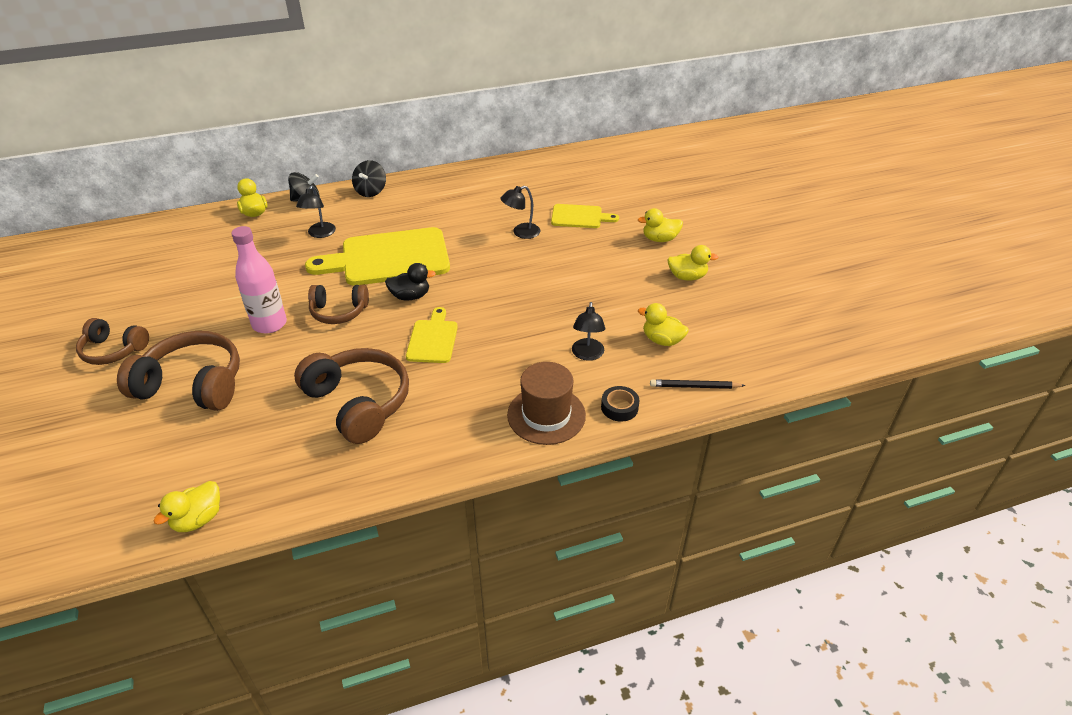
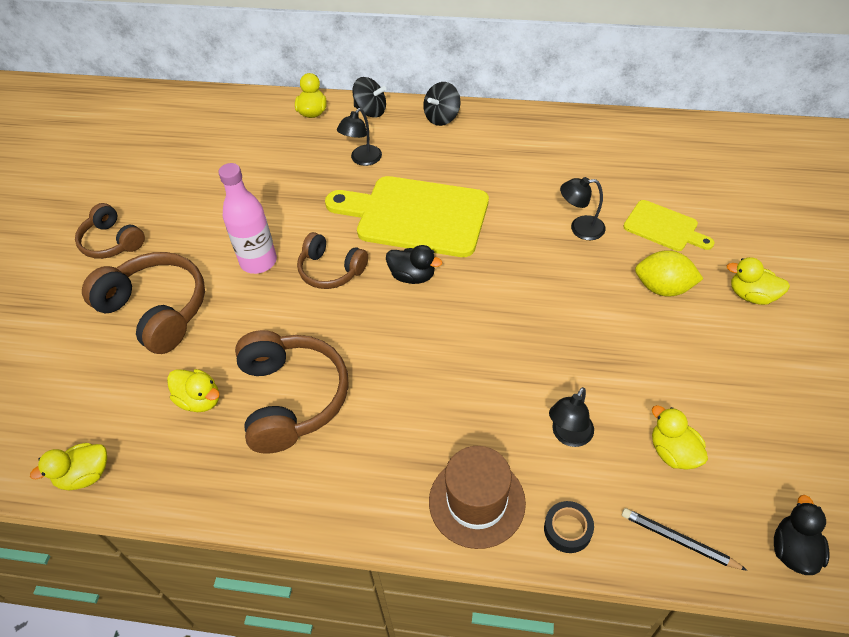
camera: 30 degrees right, 10 degrees up
yellow cutting board [406,307,458,363] -> none
yellow duck [667,245,718,281] -> yellow duck moved to [167,369,220,412]
none -> yellow lemon [635,250,703,297]
none -> black duck [774,495,830,575]

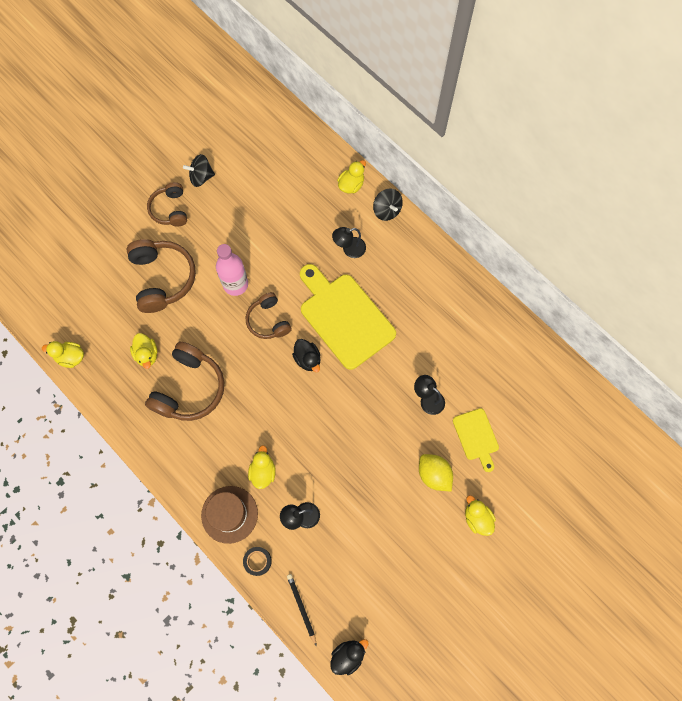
camera: 35 degrees right, 20 degrees up
black spinning top [423,82,460,126] -> black spinning top moved to [183,154,215,187]
yellow duck [652,405,708,470] -> yellow duck moved to [248,445,276,489]

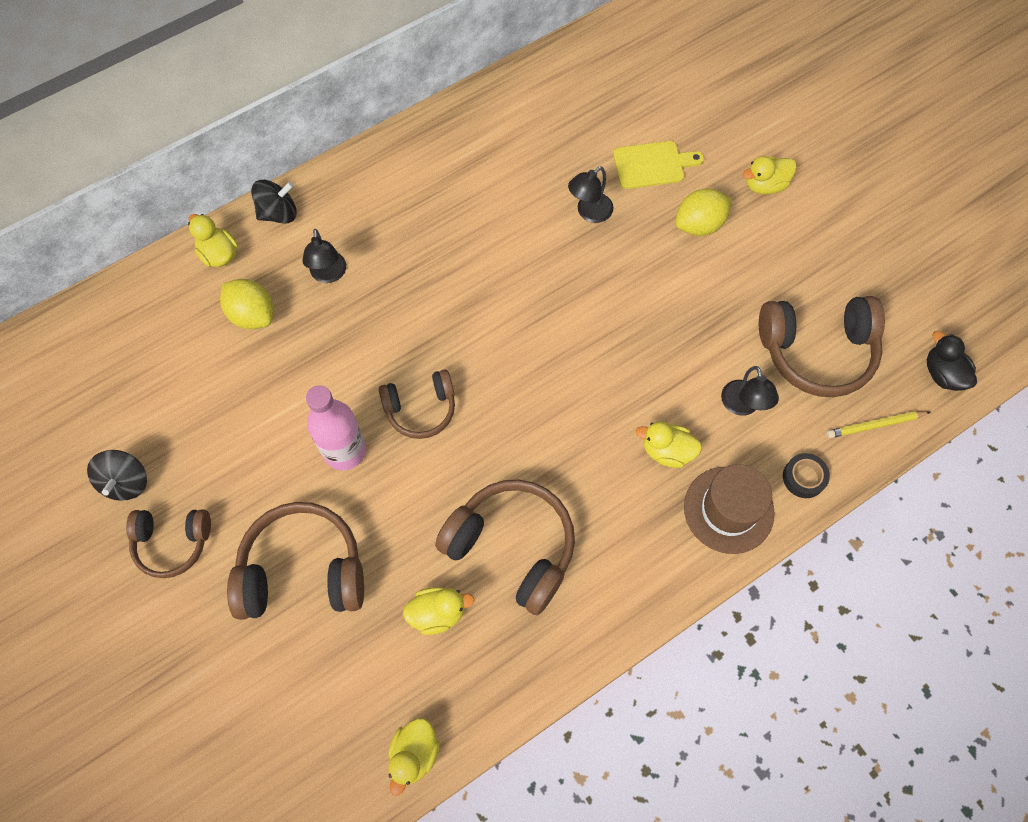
camera: 80 degrees left, 5 degrees down
black pencil [287,574,317,646] -> yellow pencil [827,411,930,438]
black duck [292,339,321,372] -> none
yellow cutting board [300,264,396,370] -> none
none -> yellow lemon [220,279,273,329]
none -> brown headphones [759,296,885,397]

